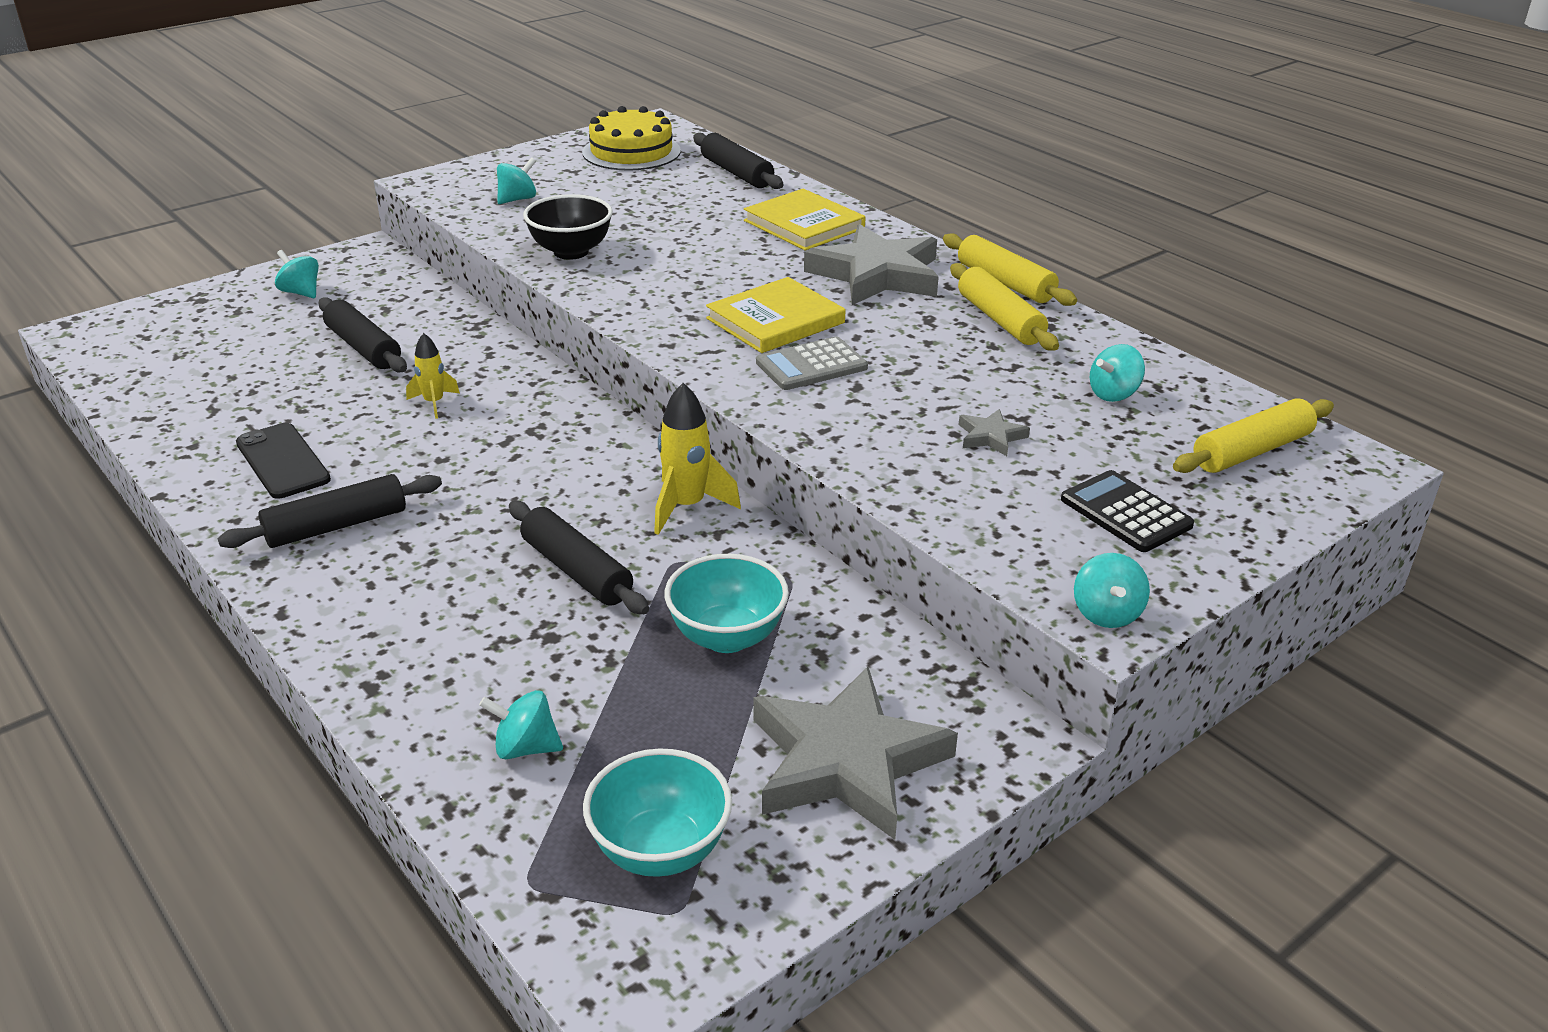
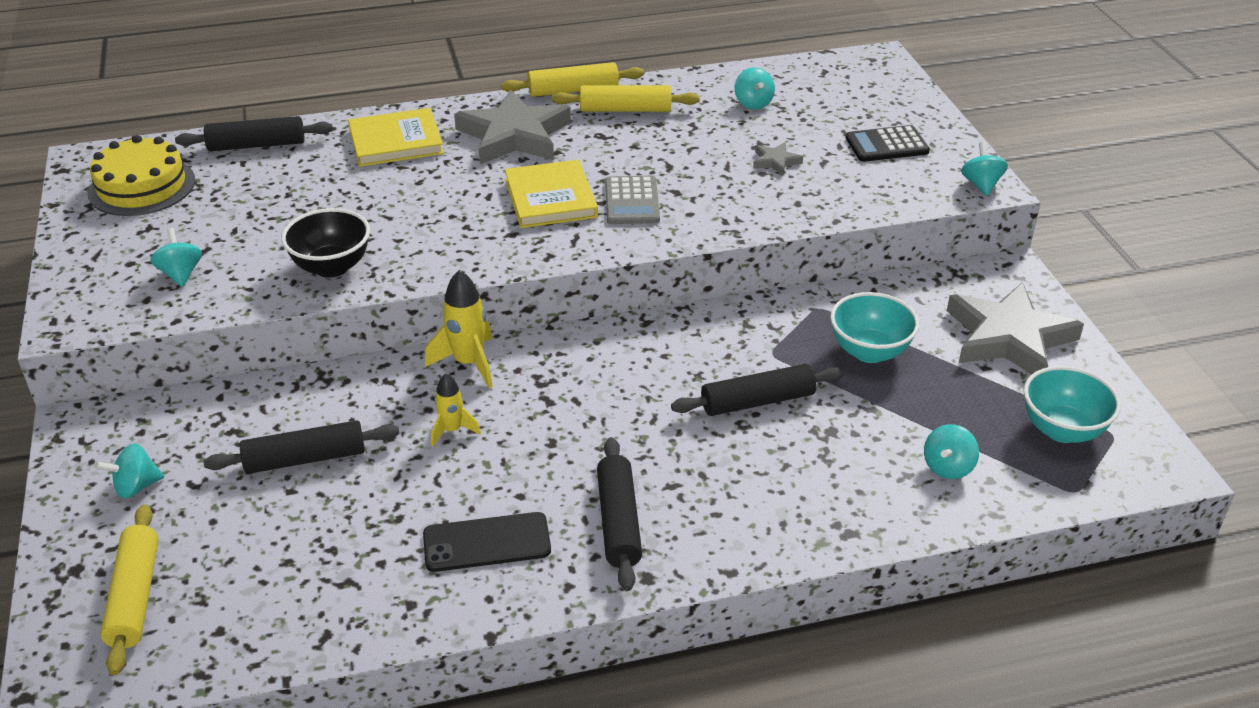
camera: 65 degrees left, 5 degrees up
yellow rocket [654,383,741,535] -> yellow rocket moved to [425,270,493,388]
turquoise spinning top [1074,553,1150,628] -> turquoise spinning top turned 120 degrees counterclockwise [961,142,1008,196]
yellow rolling pin [1173,398,1334,473] -> yellow rolling pin moved to [100,504,159,675]

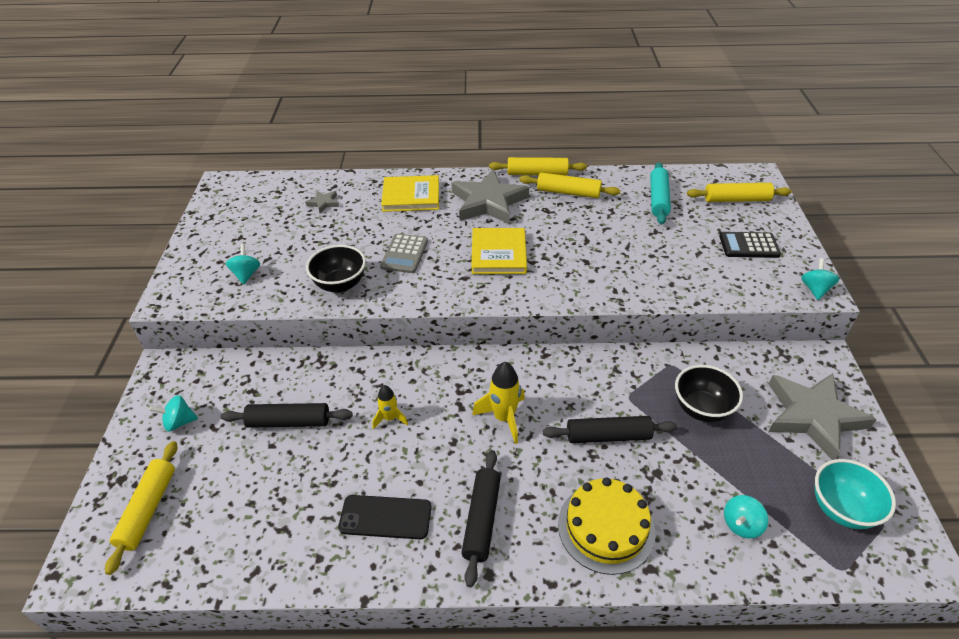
camera: 15 degrees right, 5 degrees up
yellow cake [88,135,195,216] -> yellow cake moved to [558,477,655,575]
black rolling pin [175,116,333,151] -> none
yellow rocket [425,270,493,388] -> yellow rocket moved to [472,362,525,444]
grey calculator [605,176,660,224] -> grey calculator moved to [380,234,428,273]
turquoise spinning top [735,67,775,109] -> turquoise rolling pin [650,162,671,225]
grey star [753,142,803,176] -> grey star moved to [305,191,339,213]
turquoise bowl [830,292,919,363] -> black bowl [675,365,743,422]
none -> yellow rolling pin [687,183,792,202]

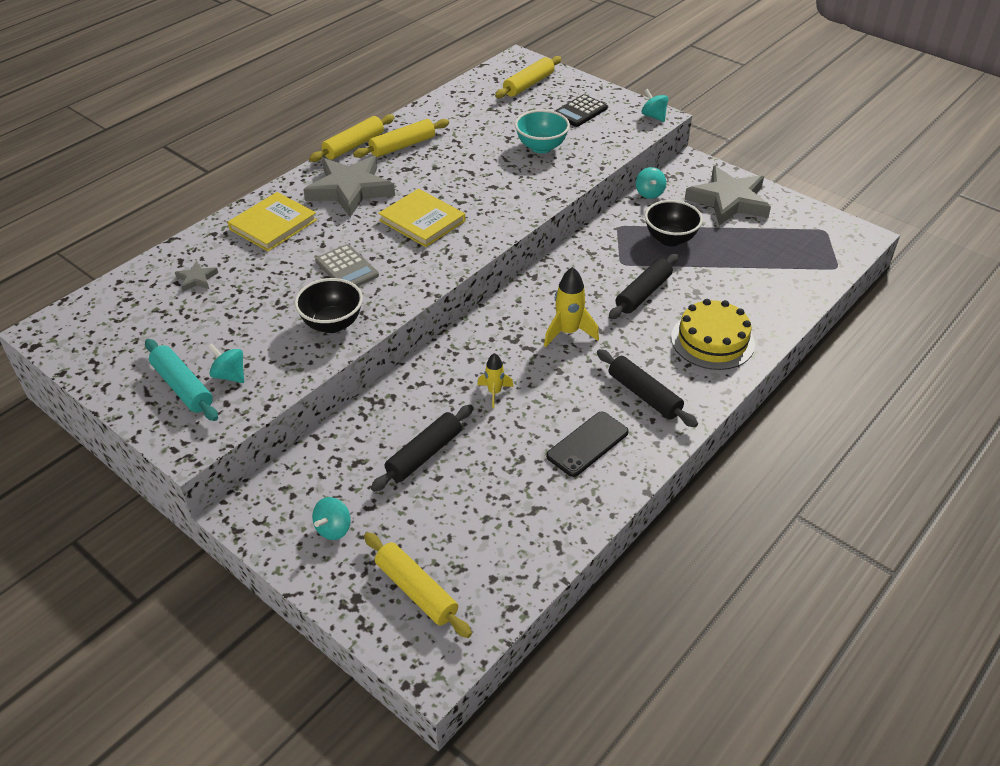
camera: 50 degrees left, 0 degrees up
turquoise rolling pin [650,162,671,225] -> turquoise rolling pin moved to [145,339,218,421]
turquoise spinning top [724,495,768,539] -> turquoise spinning top moved to [636,167,666,199]
turquoise bowl [815,459,896,529] -> turquoise bowl moved to [515,110,570,153]

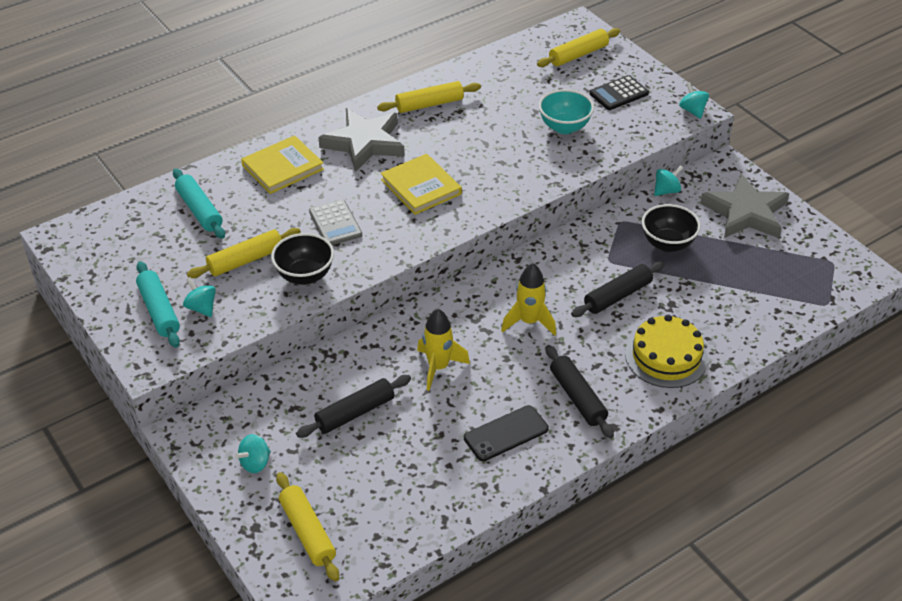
camera: 15 degrees right, 0 degrees up
grey star [175,261,218,292] -> turquoise rolling pin [173,168,225,239]
yellow rolling pin [309,114,395,162] -> yellow rolling pin moved to [187,228,301,278]
yellow rocket [477,353,514,408] -> yellow rocket [417,309,470,391], size x1.62
turquoise spinning top [636,167,666,199] -> turquoise spinning top turned 135 degrees counterclockwise [654,165,683,196]

